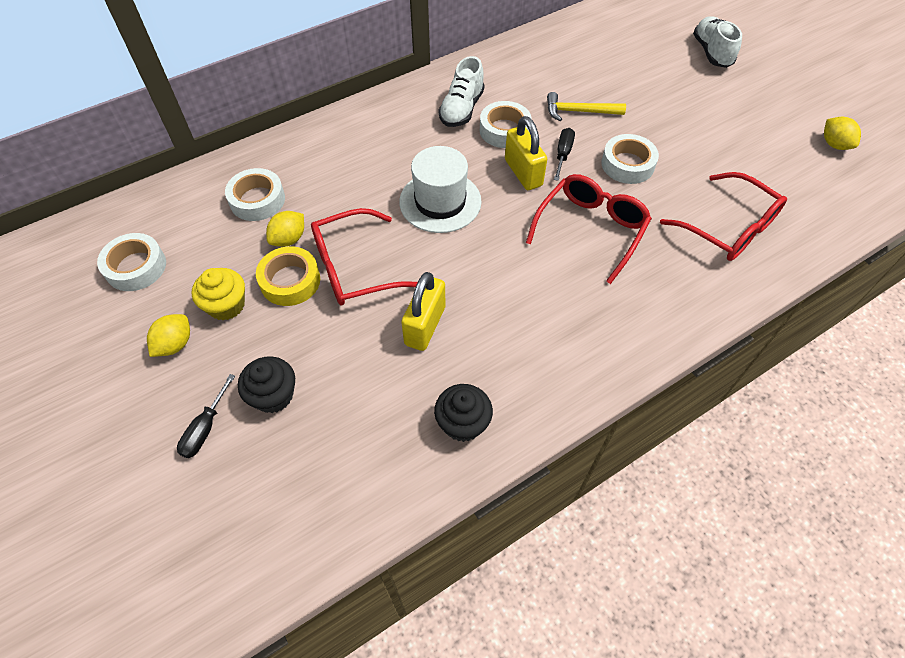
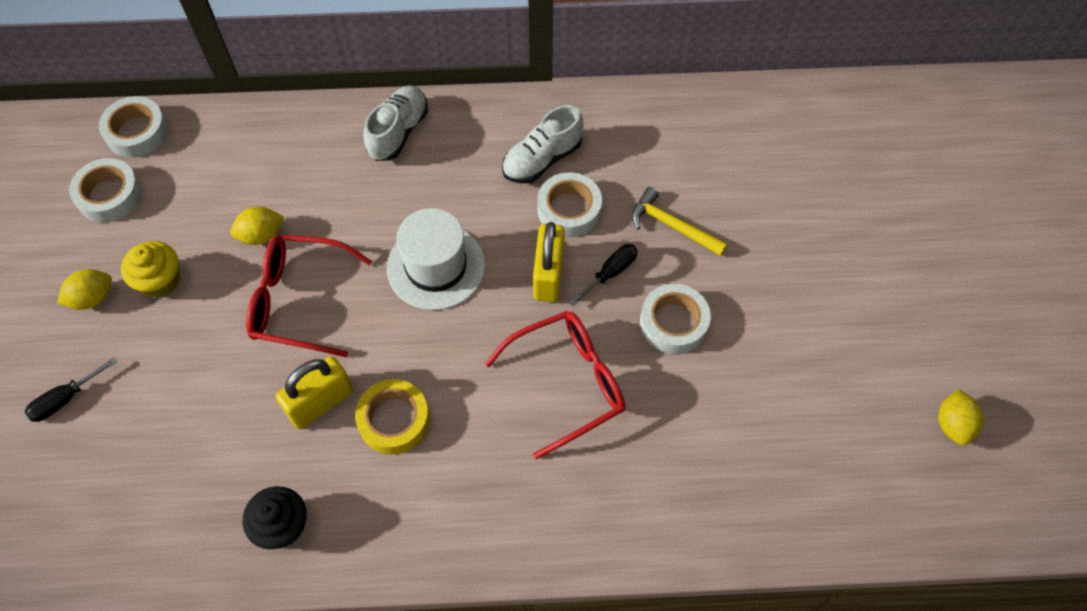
camera: 30 degrees right, 5 degrees up
white tape [225,168,285,221] -> white tape moved to [99,96,168,158]
black cupcake [238,356,295,413] -> none
yellow tape [256,246,320,306] -> yellow tape moved to [355,379,430,455]
red glasses [660,172,787,261] -> none
white shoe [693,16,742,68] -> white shoe moved to [363,86,428,161]

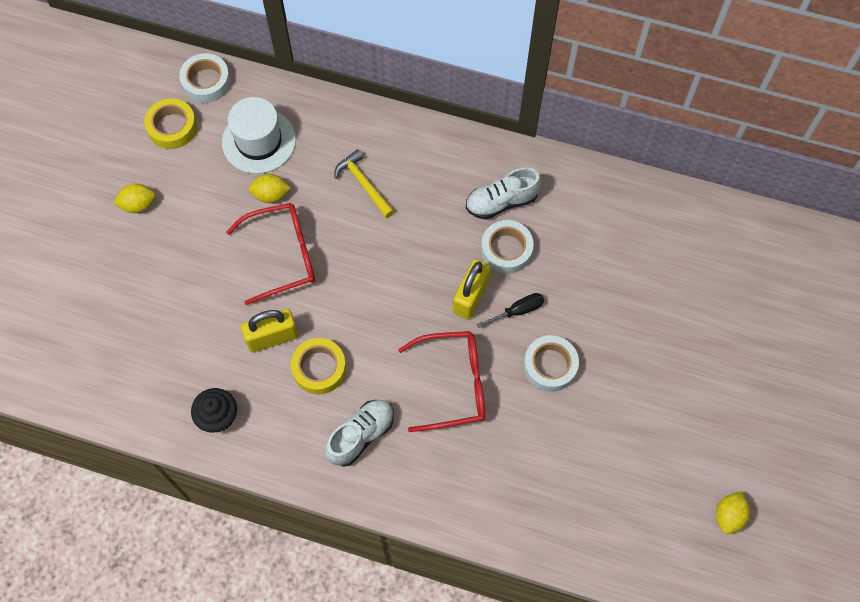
camera: 20 degrees right, 5 degrees up
black screwdriver [25,358,117,422] -> none
white tape [69,158,142,223] -> yellow tape [144,98,197,149]
yellow cupcake [121,241,180,297] -> none
red glasses [246,234,372,357] -> red glasses turned 135 degrees clockwise [226,203,315,305]
white shoe [363,86,428,161] -> white shoe moved to [325,400,394,467]
white hat [387,208,485,310] -> white hat moved to [222,97,296,174]
yellow hammer [631,187,728,256] -> yellow hammer moved to [334,149,395,218]

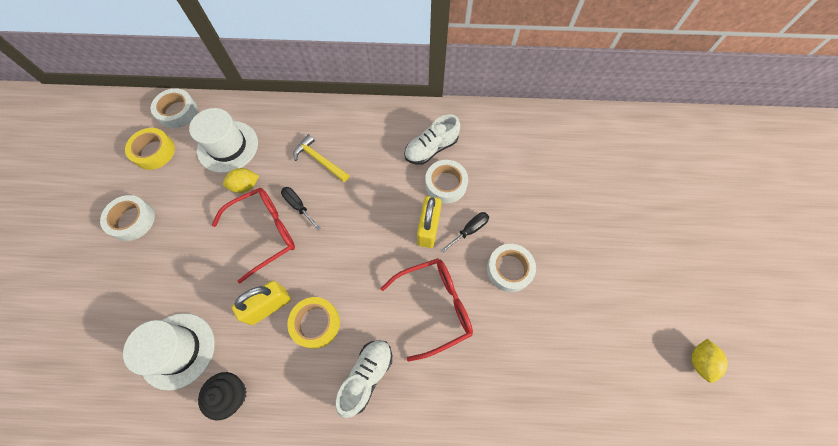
camera: 15 degrees left, 0 degrees up
yellow lemon [113,184,156,213] -> white tape [100,195,155,241]
none -> white hat [123,313,215,391]
none -> black screwdriver [281,187,321,231]

